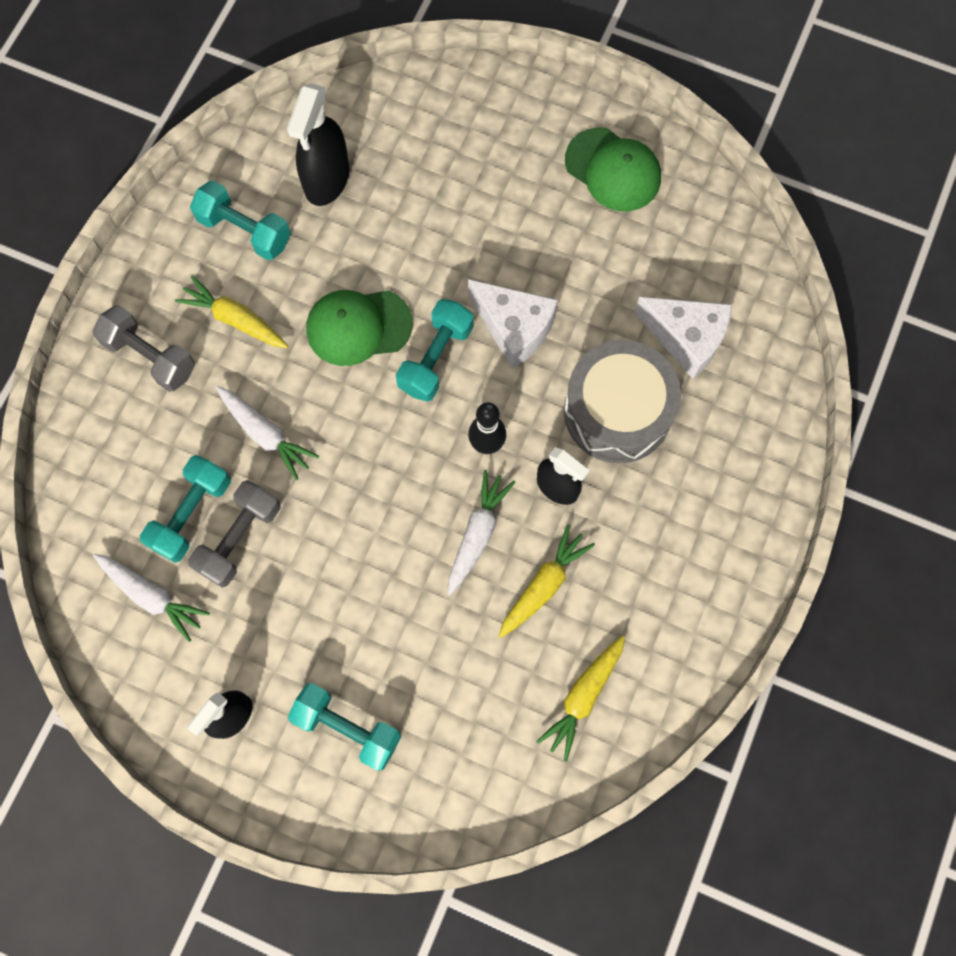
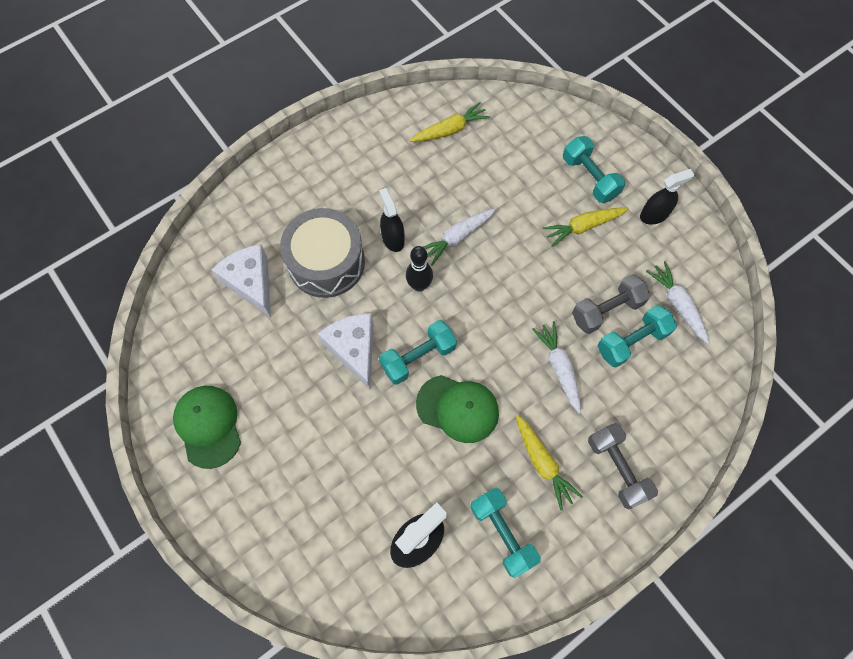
camera: 150 degrees left, 5 degrees down
yellow carrot [498,524,595,638] -> yellow carrot moved to [542,208,628,247]

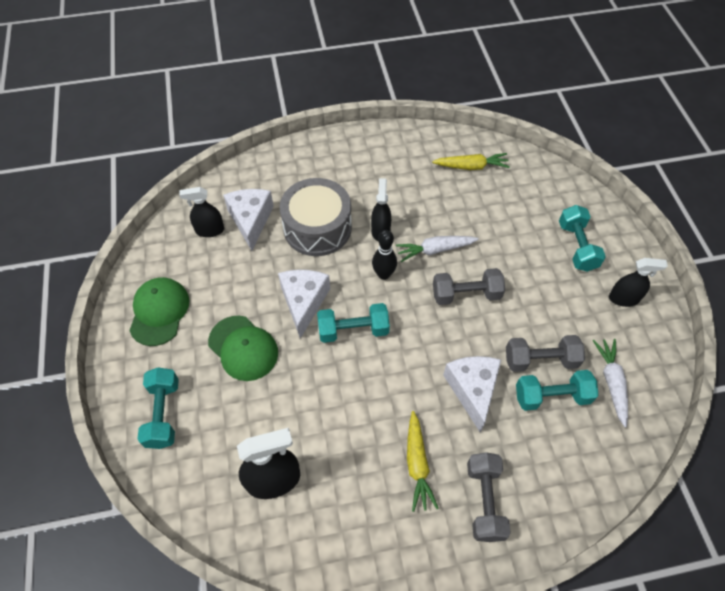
camera: 25 degrees right, 10 degrees down
green cap [416,375,499,443] -> green cap moved to [208,316,278,381]
turquoise dumbbell [471,488,541,578] -> turquoise dumbbell moved to [138,368,179,449]
white carrot [532,321,581,413] -> white cheese [443,356,501,432]
yellow carrot [542,208,628,247] -> none
none -> black spray bottle [179,187,224,237]
none -> grey dumbbell [433,268,505,305]

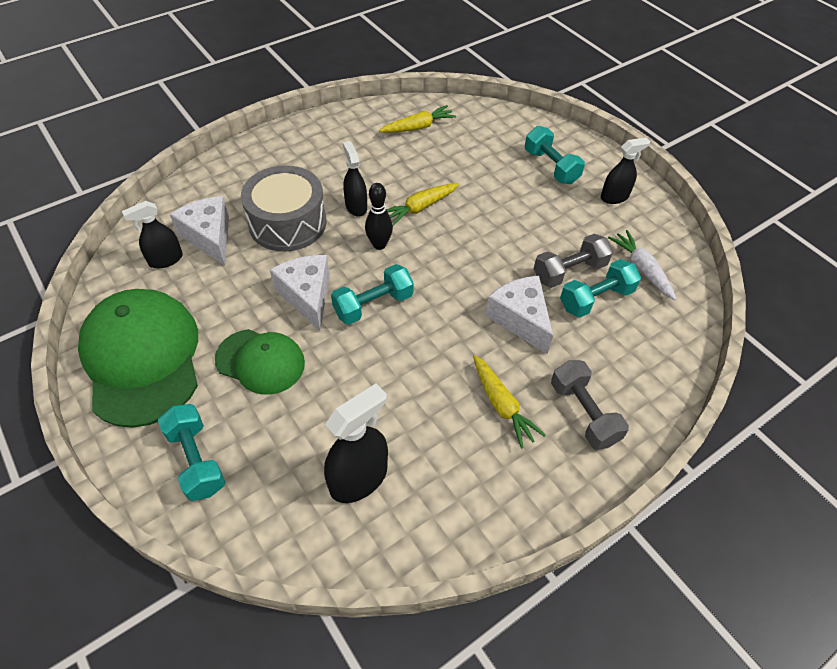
camera: 25 degrees left, 5 degrees down
green cap [129,277,189,346] -> green cap [78,289,198,428], size x1.69
white carrot [396,236,479,262] -> yellow carrot [386,183,459,226]
grey dumbbell [433,268,505,305] -> none

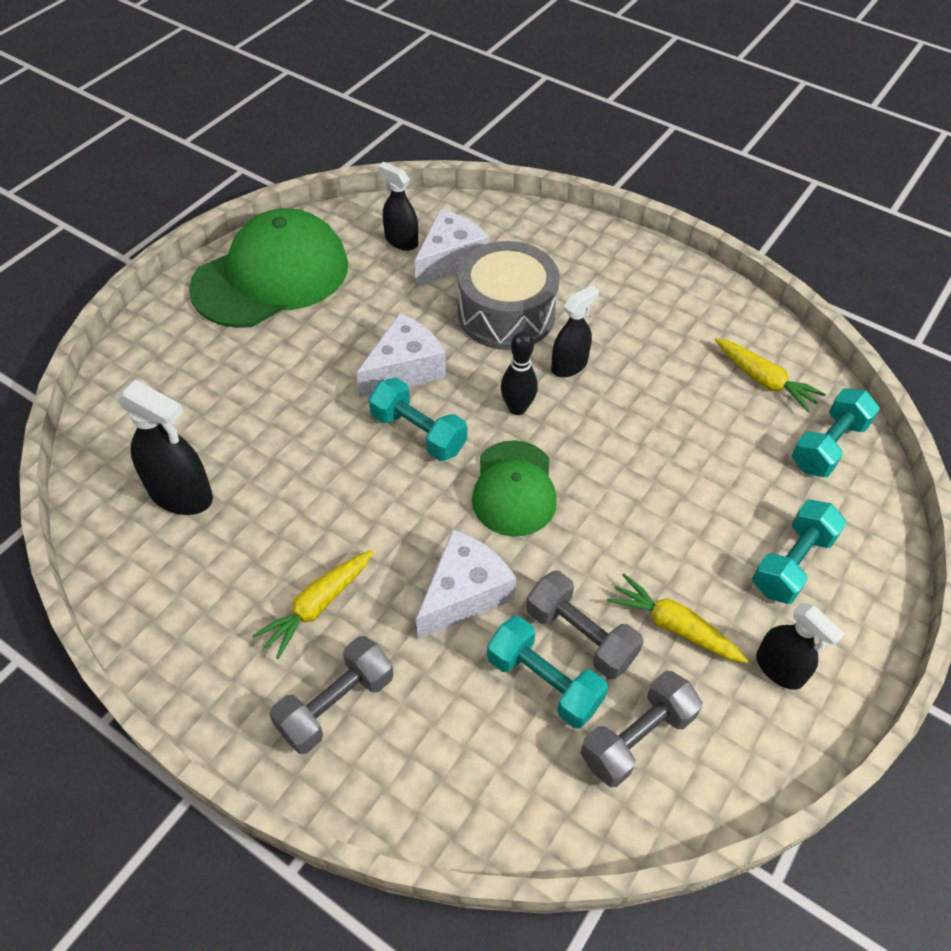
camera: 70 degrees right, 0 degrees up
turquoise dumbbell [158,404,226,501] -> turquoise dumbbell moved to [792,388,880,477]
green cap [215,329,305,395] -> green cap moved to [472,440,557,537]
yellow carrot [386,183,459,226] -> yellow carrot moved to [607,573,749,663]
white carrot [608,230,676,300] -> grey dumbbell [580,671,702,787]

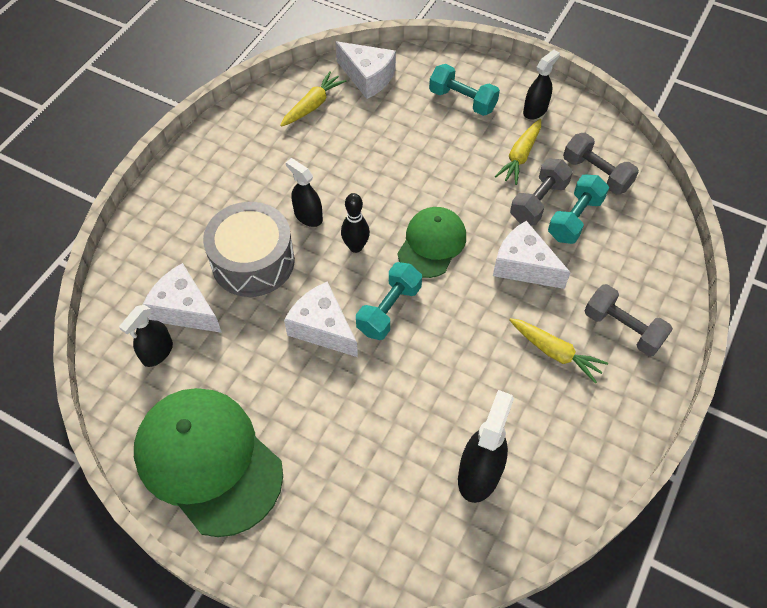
camera: 95 degrees left, 5 degrees up
green cap [472,440,557,537] -> green cap turned 60 degrees counterclockwise [397,207,466,278]
turquoise dumbbell [792,388,880,477] -> white cheese [335,41,396,99]

